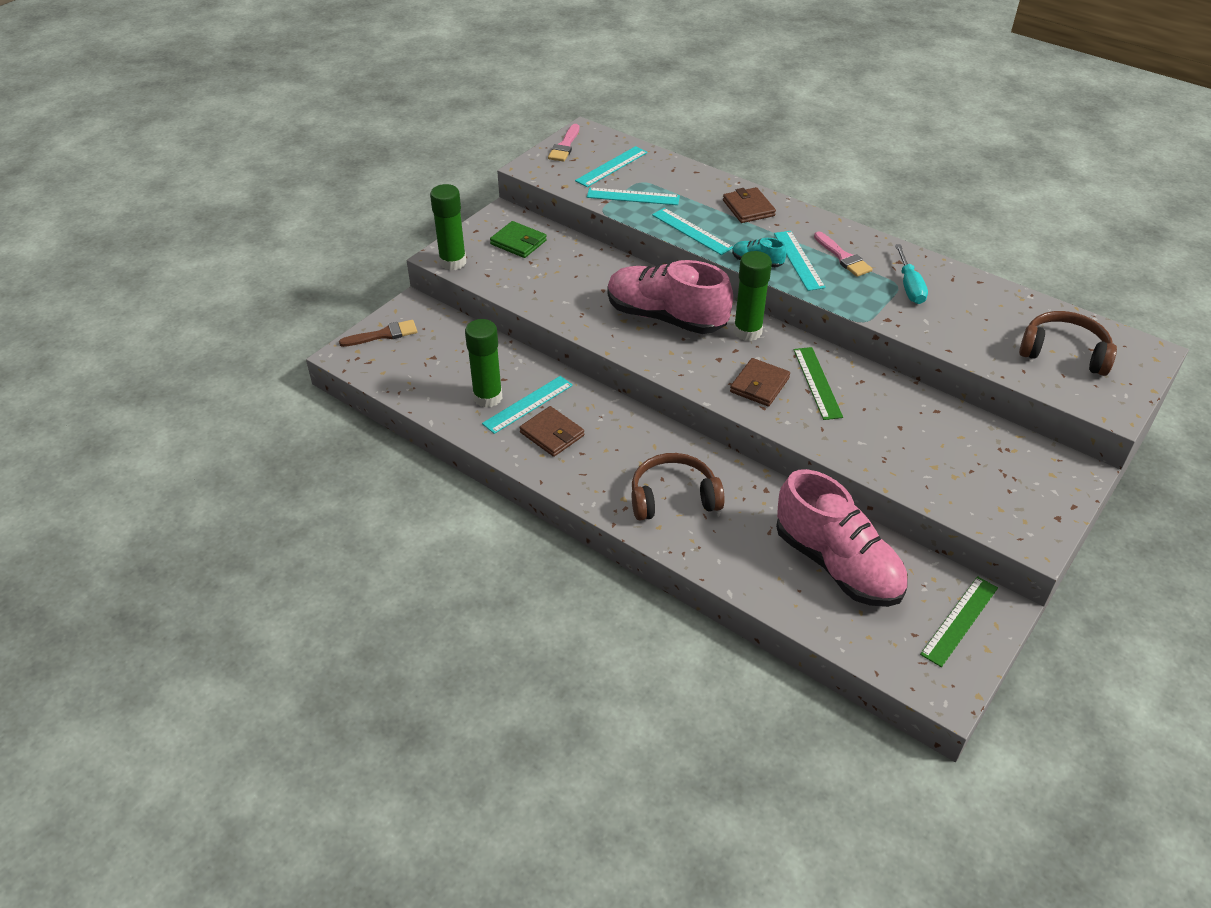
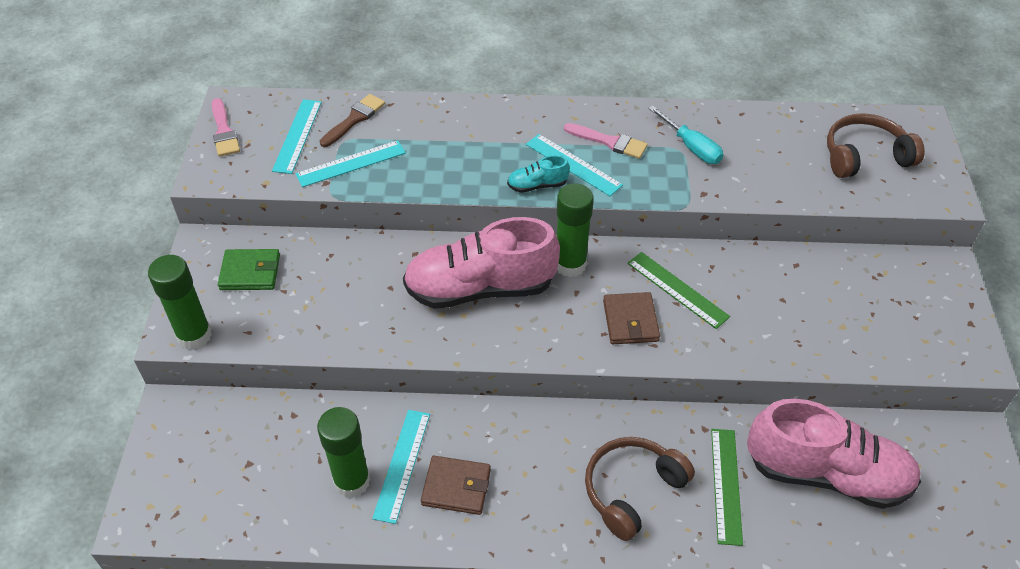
camera: 35 degrees left, 5 degrees up
brown brush [339,320,417,347] -> brown brush moved to [320,94,385,147]
turquoise ruler [652,208,733,255] -> none
brown wallet [723,187,776,223] -> none
green ruler [920,576,998,667] -> green ruler moved to [711,429,743,546]

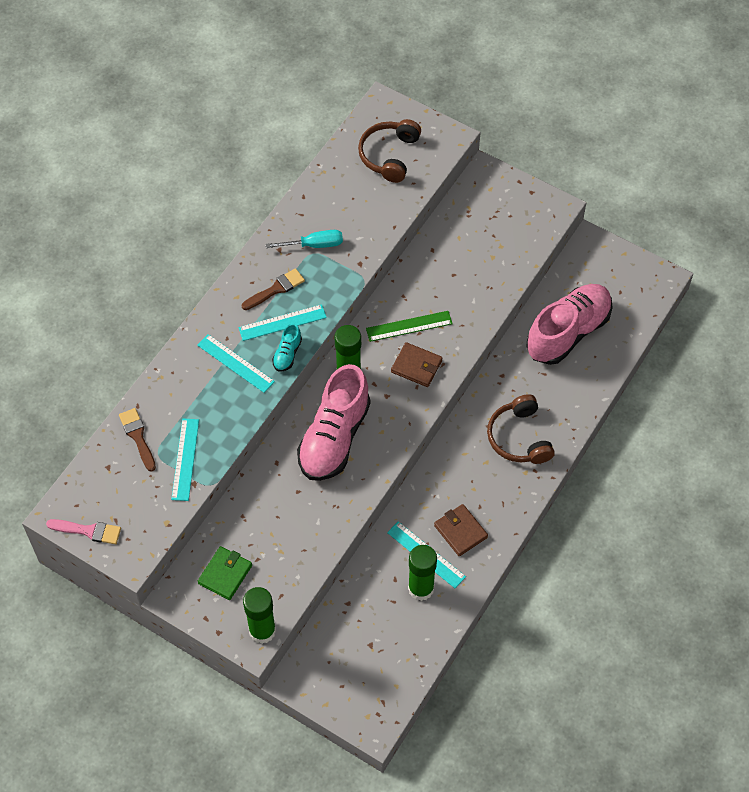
camera: 60 degrees left, 10 degrees up
turquoise ruler [272,99,322,174] -> turquoise ruler moved to [197,334,275,393]
brown wallet [421,456,491,515] -> brown wallet turned 75 degrees counterclockwise [434,504,488,556]
pink brush [564,123,648,159] -> brown brush [242,268,305,310]
green ruler [711,429,743,546] -> none

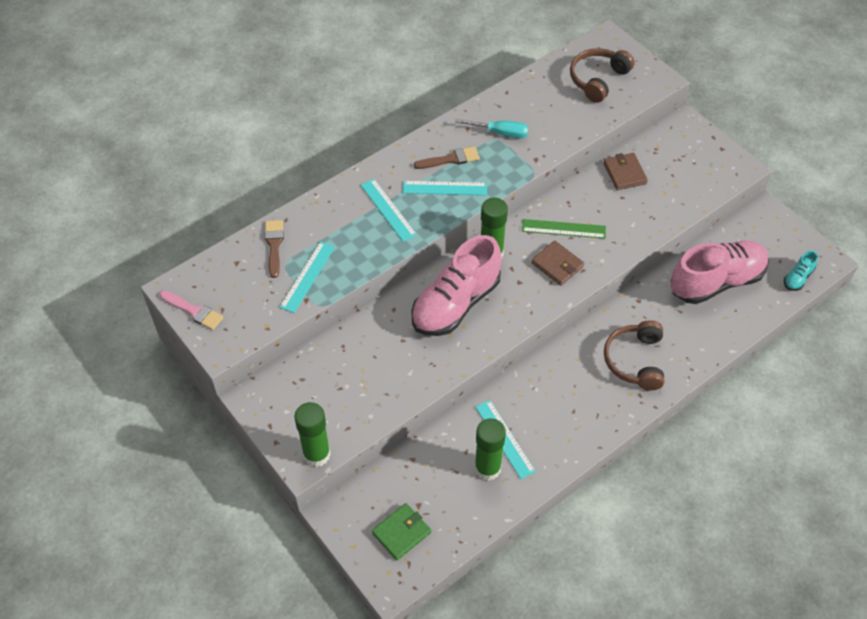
camera: 20 degrees right, 5 degrees down
green wallet [198,546,252,600] -> green wallet moved to [372,503,431,561]
turquoise shoe [272,323,302,372] -> turquoise shoe moved to [784,251,818,291]
brown wallet [434,504,488,556] -> brown wallet moved to [603,153,648,190]

